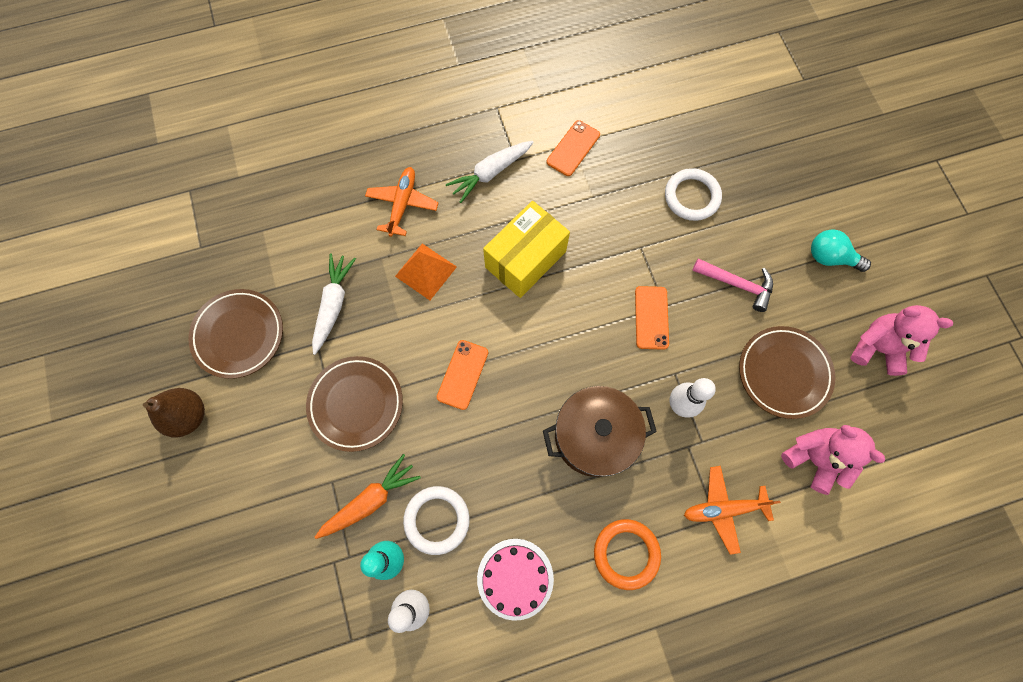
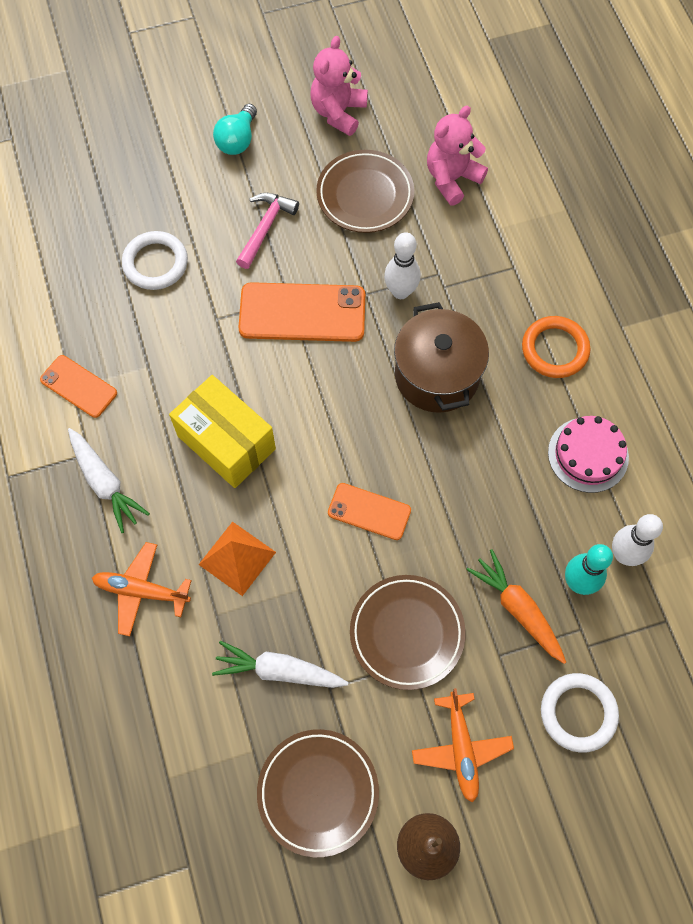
camera: 90 degrees left, 5 degrees down
white ring [403,486,470,555] -> white ring moved to [541,673,619,753]
orange phone [635,286,669,350] -> orange phone [238,282,365,342], size x1.71
orange plane [684,466,781,555] -> orange plane moved to [412,688,514,802]

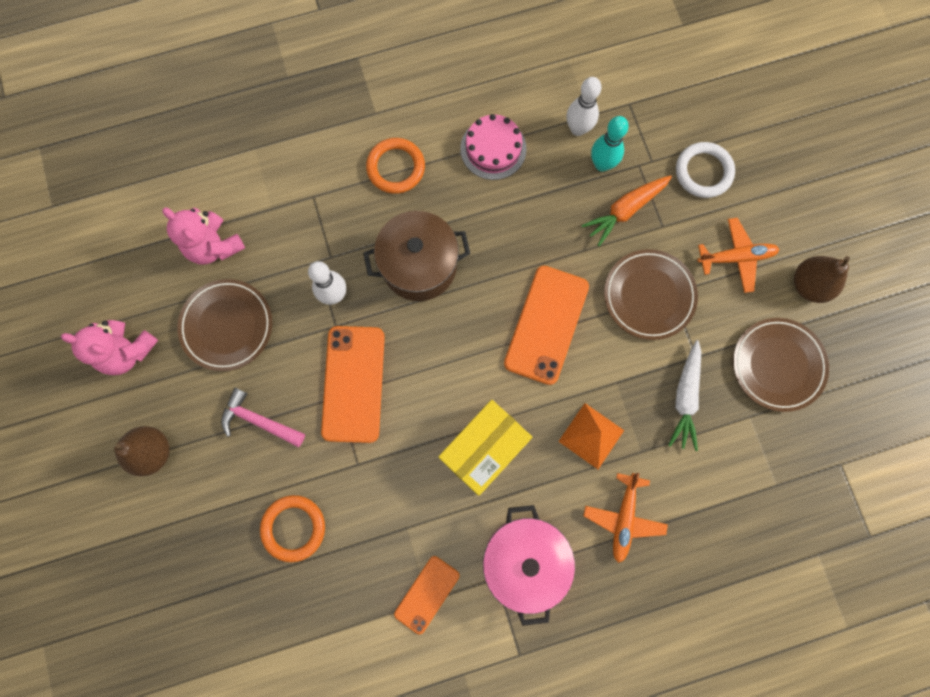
camera: 90 degrees left, 10 degrees up
white carrot [68,428,150,533] -> pink pot [483,505,575,626]
white ring [122,231,188,290] -> orange ring [260,495,325,562]
turquoise light bulb [213,104,257,155] -> brown pear [114,426,170,476]
orange phone [328,483,411,540] -> orange phone [504,266,589,385], size x1.71

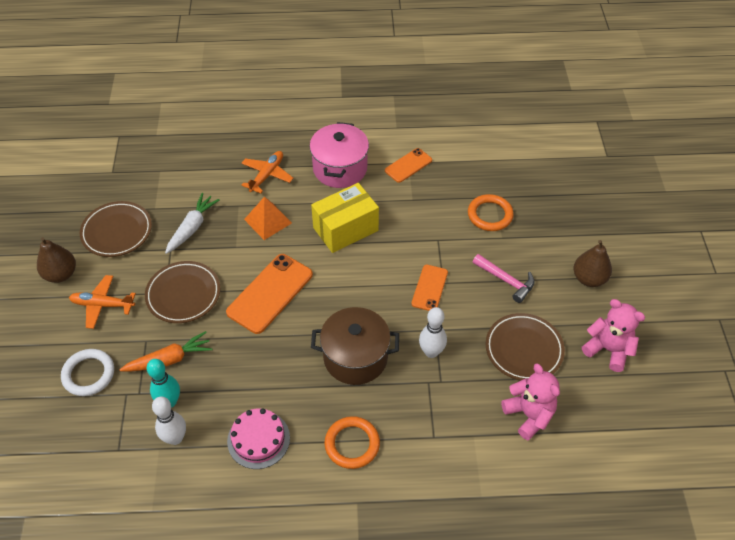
camera: 165 degrees left, 25 degrees down
orange phone [321,326,385,443] -> orange phone [412,265,448,311], size x0.58

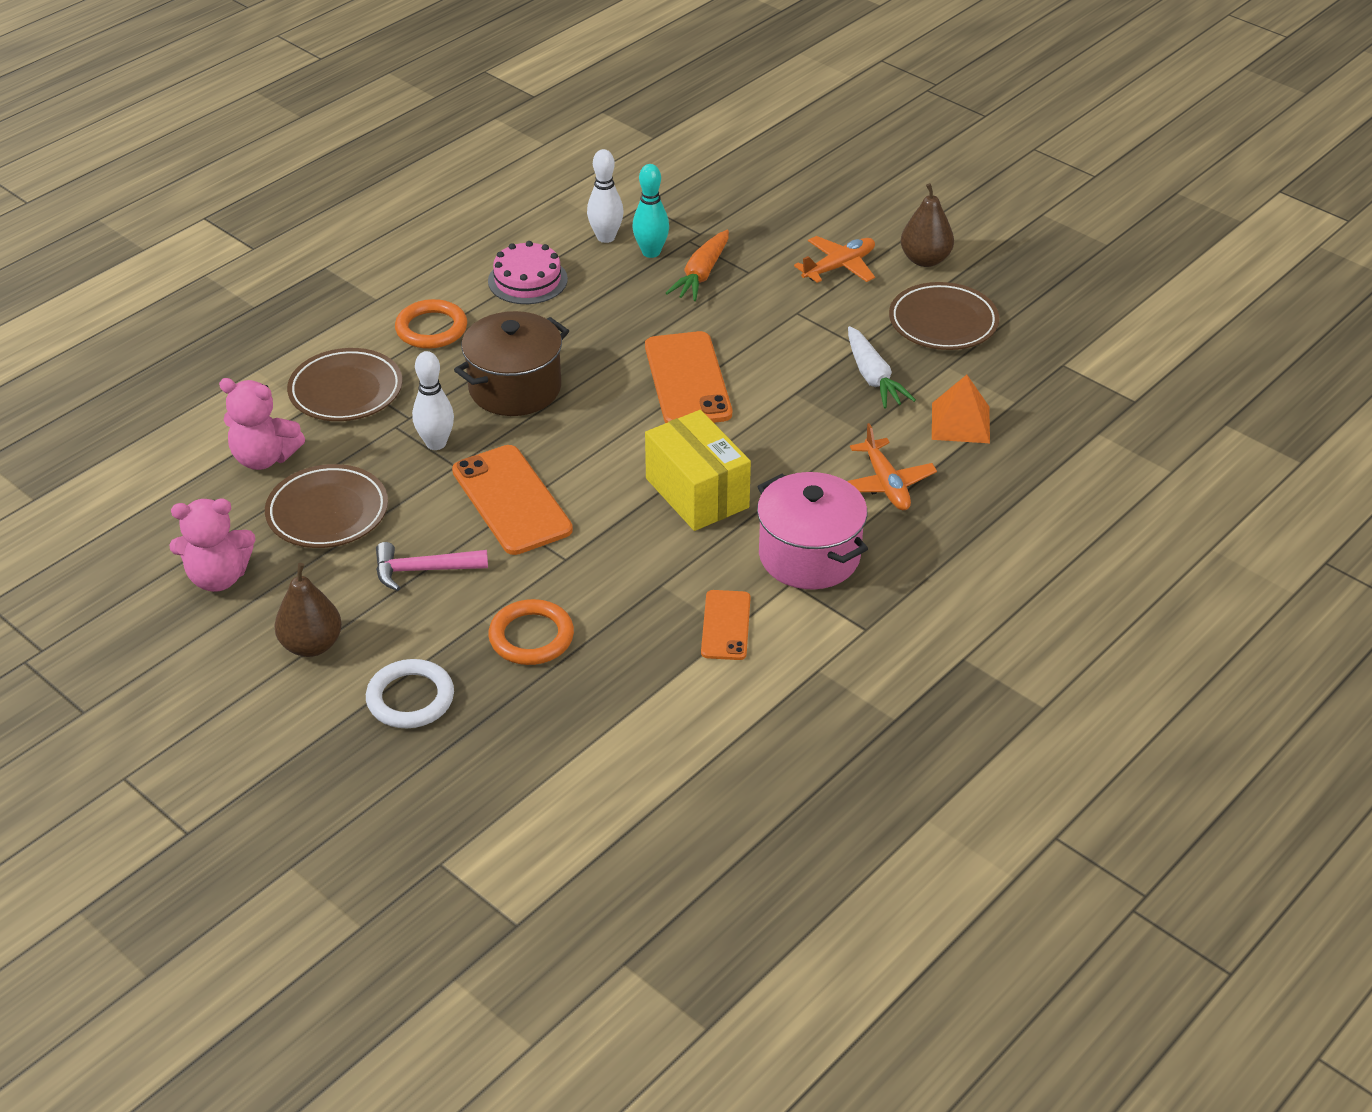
camera: 135 degrees right, 10 degrees down
white ring [61,349,114,396] -> white ring moved to [366,659,454,728]
brown plate [145,261,220,323] -> brown plate moved to [287,348,403,421]
orange pyramid [244,197,292,240] -> orange pyramid moved to [932,375,990,443]
yellow box [311,183,379,253] -> yellow box turned 45 degrees counterclockwise [645,410,751,531]
orange phone [412,265,448,311] -> orange phone [452,445,573,555], size x1.71

